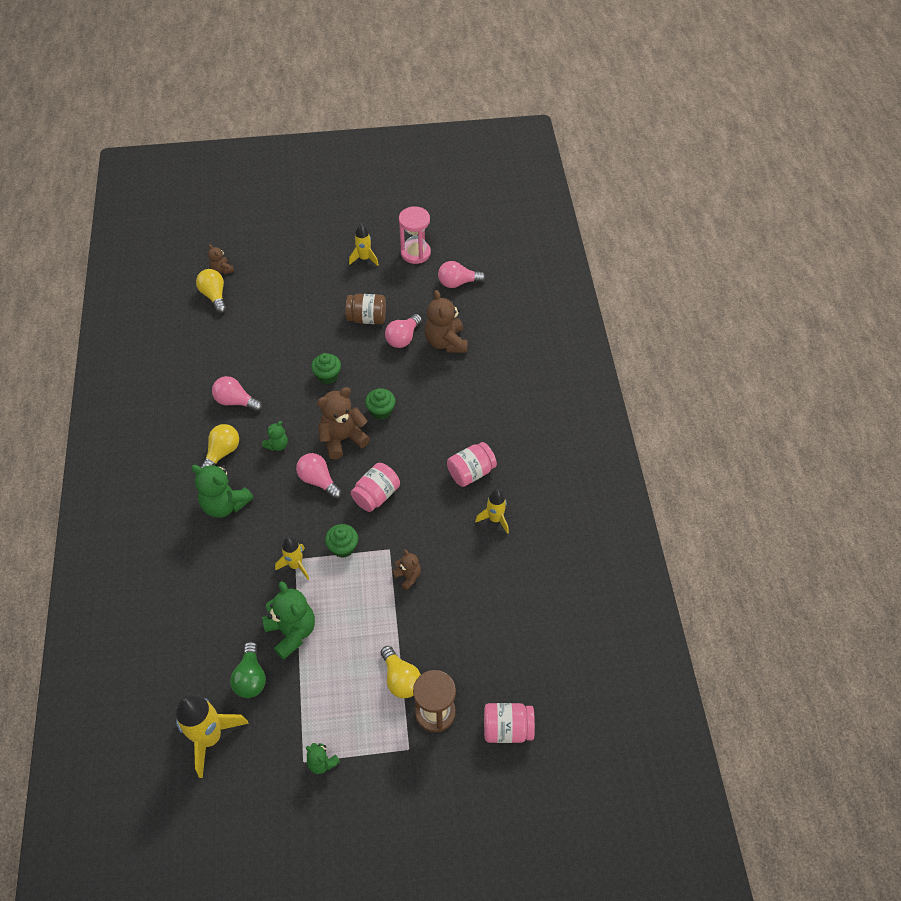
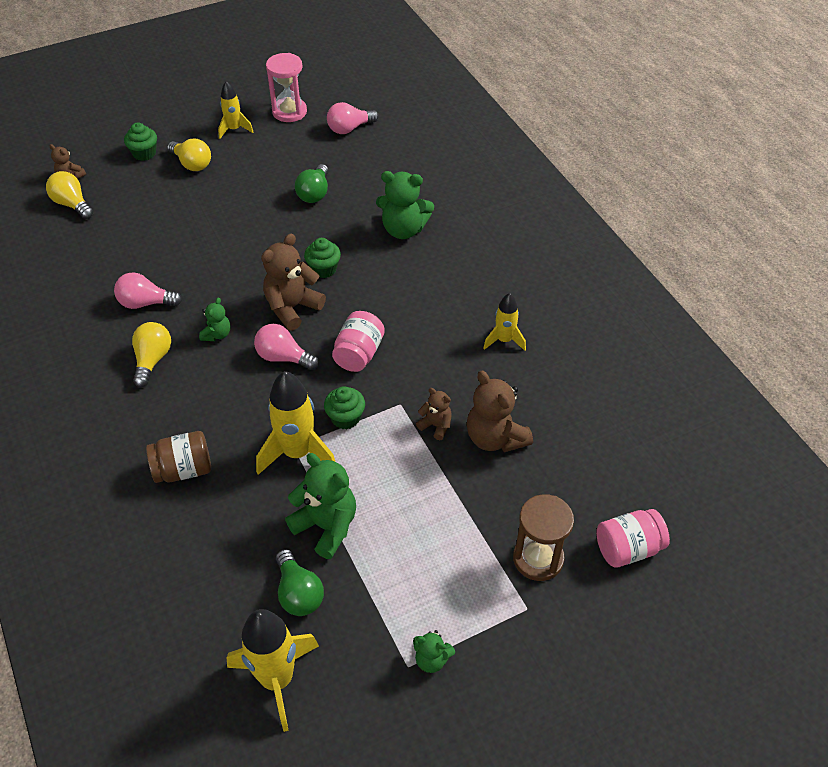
camera: 20 degrees left, 5 degrees down
green teddy bear [191,464,253,518] -> green teddy bear moved to [376,171,434,239]
yellow rocket [275,536,309,580] -> yellow rocket [256,371,335,475], size x1.73
green cupcake [311,353,341,384] -> green cupcake moved to [124,122,157,161]
brown jar [346,294,386,324] -> brown jar moved to [146,431,211,483]
yellow light bulb [381,646,421,698] -> yellow light bulb moved to [167,138,211,171]
pink light bulb [385,314,422,348] -> green light bulb [295,164,328,203]
brown teddy bear [425,290,467,353] -> brown teddy bear moved to [467,371,533,452]
pink jar [447,442,497,487] -> none

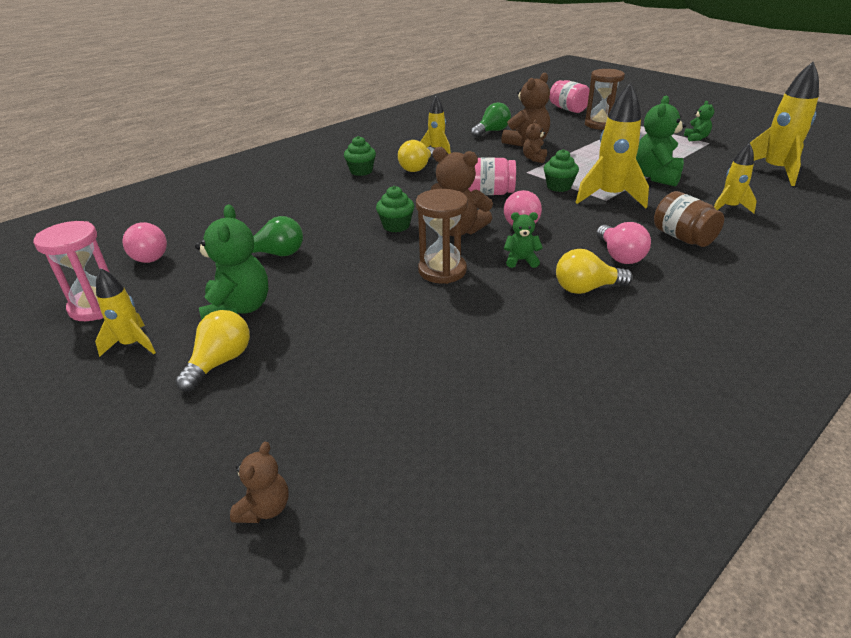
camera: 105 degrees left, 15 degrees down
yellow light bulb [46,171,93,219] -> yellow light bulb moved to [398,140,434,172]
pink light bulb [114,272,182,309] -> pink light bulb moved to [596,222,651,264]
green cupcake [124,122,157,161] -> green cupcake moved to [344,136,376,176]
green light bulb [276,549,324,616] -> green light bulb moved to [471,102,511,137]
green teddy bear [376,171,434,239] -> green teddy bear moved to [195,205,268,320]
none -> brown hourglass [416,189,468,284]
none -> yellow rocket [714,143,757,213]

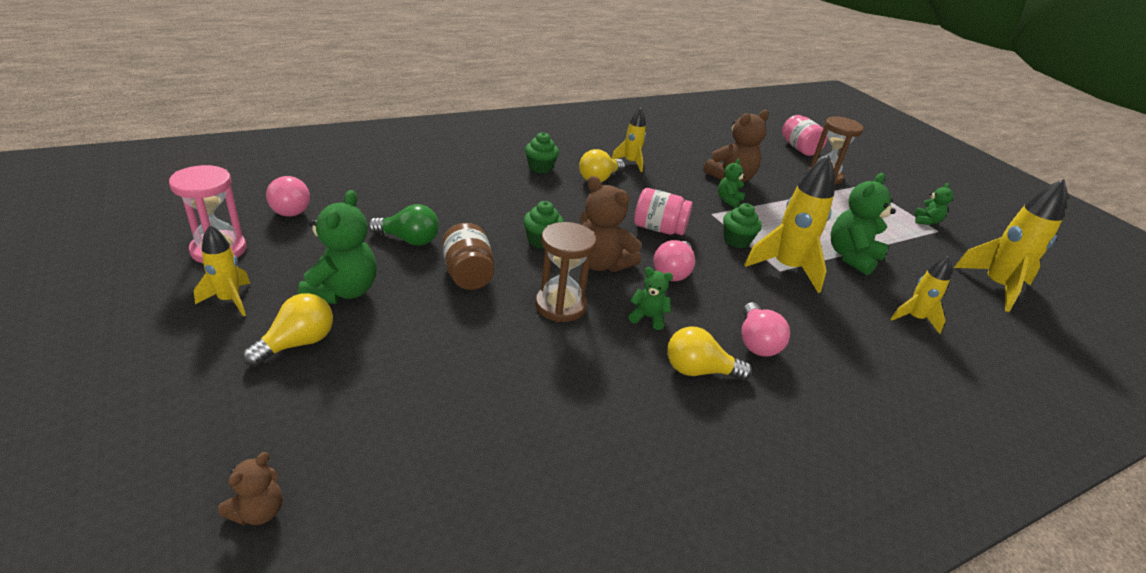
camera: 10 degrees right, 0 degrees up
green light bulb [471,102,511,137] -> none
brown teddy bear [523,119,547,163] -> green teddy bear [718,159,745,208]
brown jar [654,191,724,247] -> brown jar moved to [442,223,494,290]

